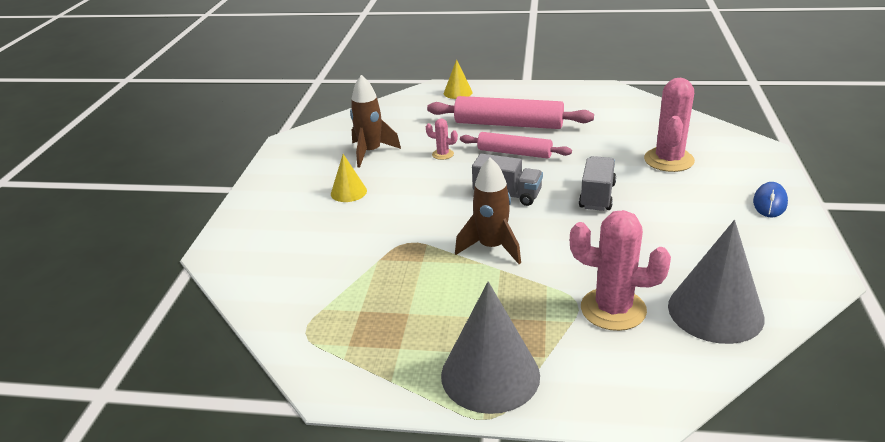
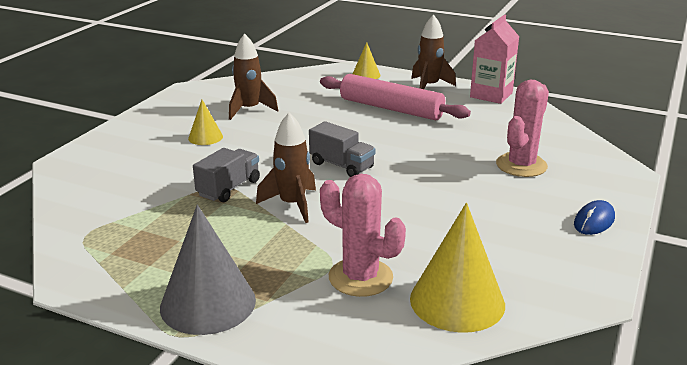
camera: 15 degrees right, 5 degrees down
pink cactus [426,118,458,160] -> none
pink rolling pin [460,132,572,158] -> none
grey truck [579,156,616,211] -> grey truck moved to [193,148,260,202]
grey cone [668,220,765,344] -> yellow cone [410,203,505,333]
none -> brown rocket [411,14,456,89]
none -> pink carton [470,14,519,104]

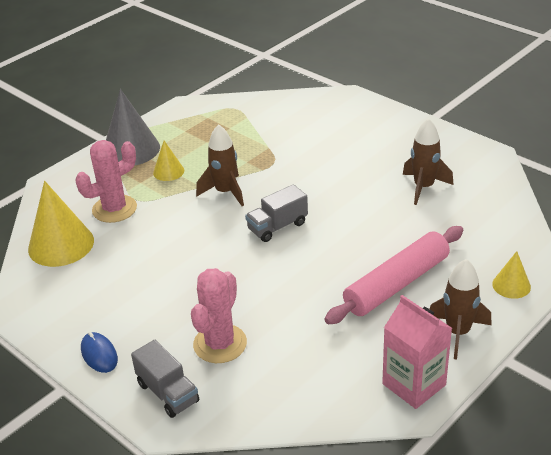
camera: 110 degrees right, 10 degrees up
yellow cone [188,100,223,145] -> yellow cone moved to [153,141,184,181]
grey truck [193,148,260,202] -> grey truck moved to [131,340,199,418]
pink cactus [496,80,549,177] -> pink cactus turned 60 degrees clockwise [191,268,247,363]

